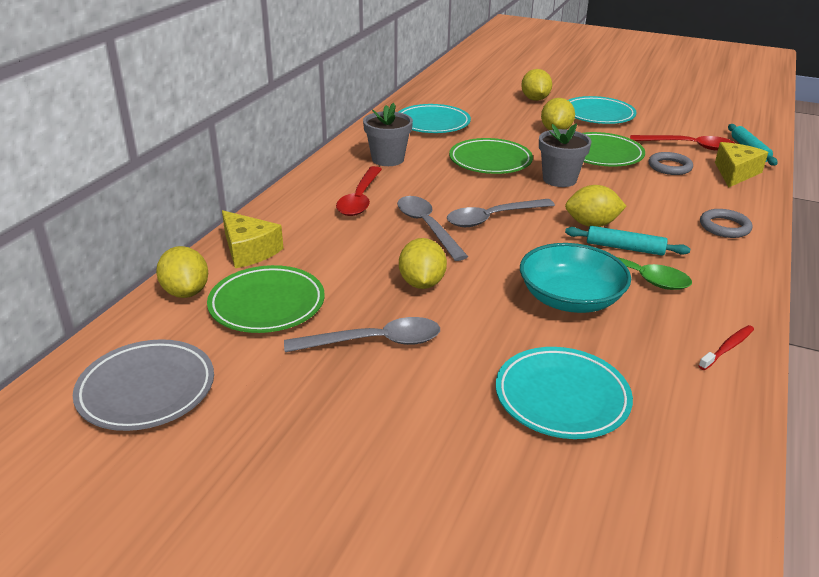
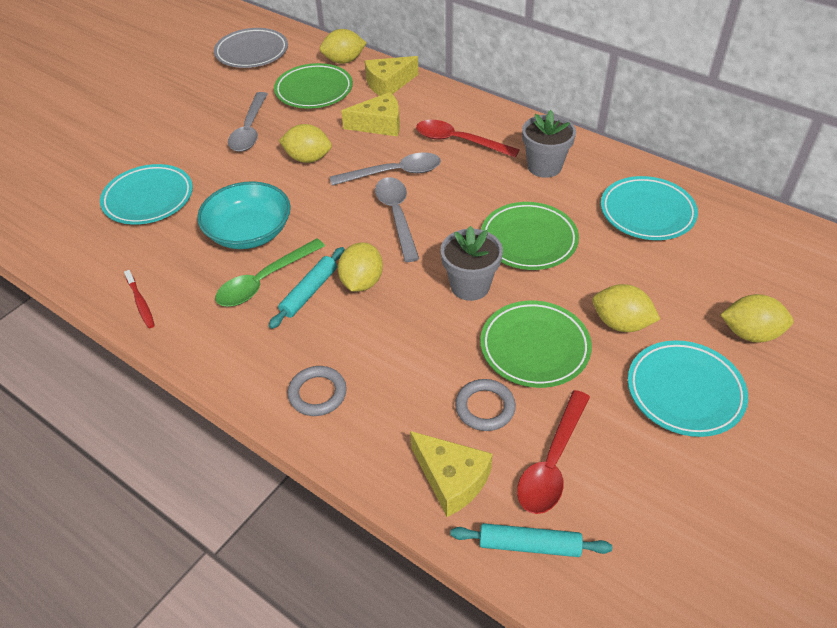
camera: 105 degrees right, 15 degrees up
none -> yellow cheese [341,92,400,137]

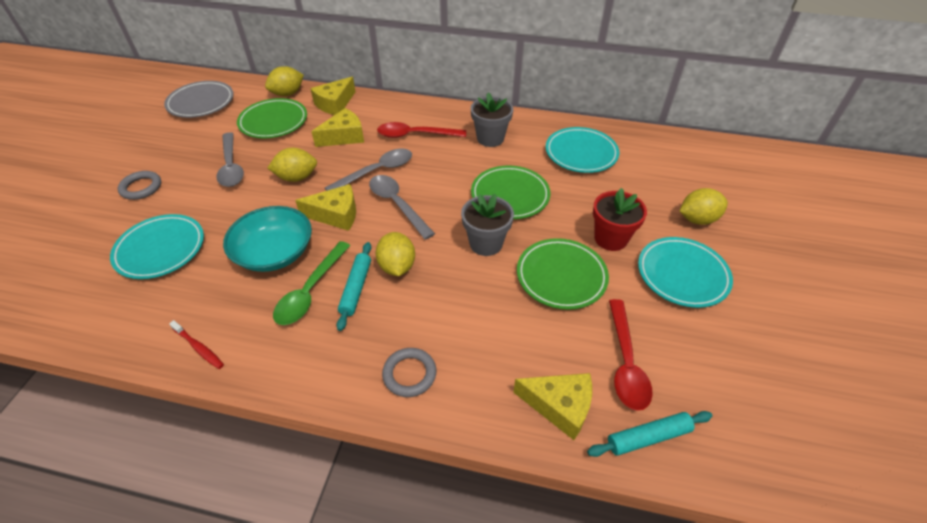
camera: 25 degrees left, 0 degrees up
grey ring [455,379,516,431] -> grey ring moved to [118,171,161,200]
yellow lemon [593,284,660,332] -> red flower pot [593,188,647,251]
none -> yellow cheese [295,184,356,231]

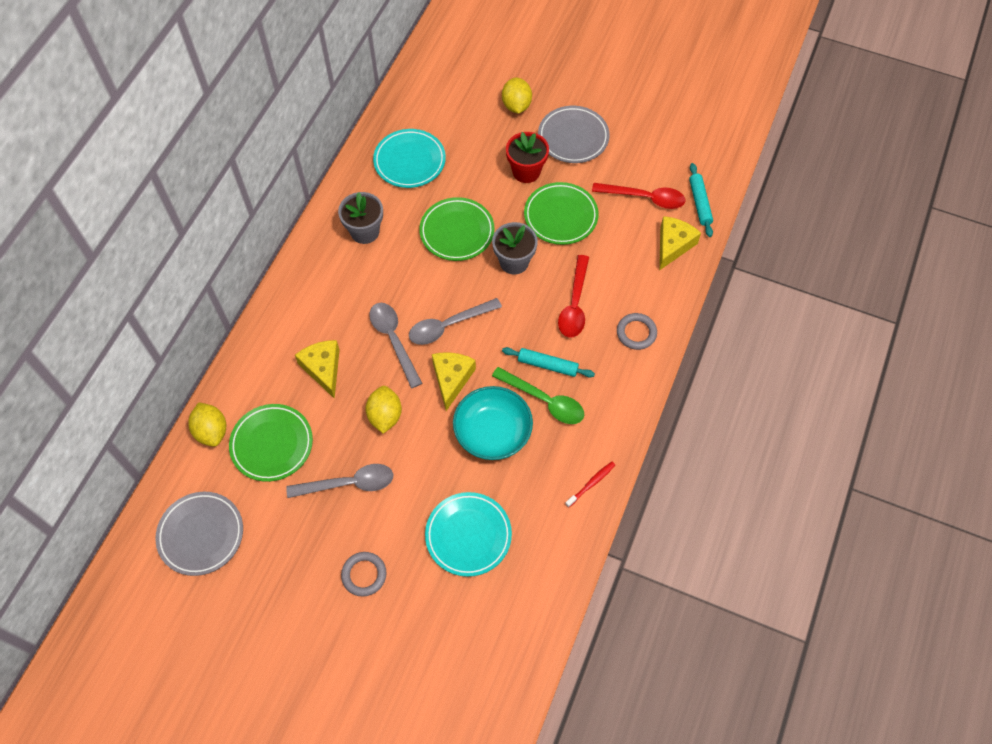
camera: 80 degrees left, 15 degrees up
yellow cheese [310,77,356,115] -> none
yellow lemon [375,232,415,276] -> none
red spoon [377,122,466,138] -> red spoon moved to [558,255,589,337]
turquoise plate [638,237,733,308] -> grey plate [538,106,610,163]

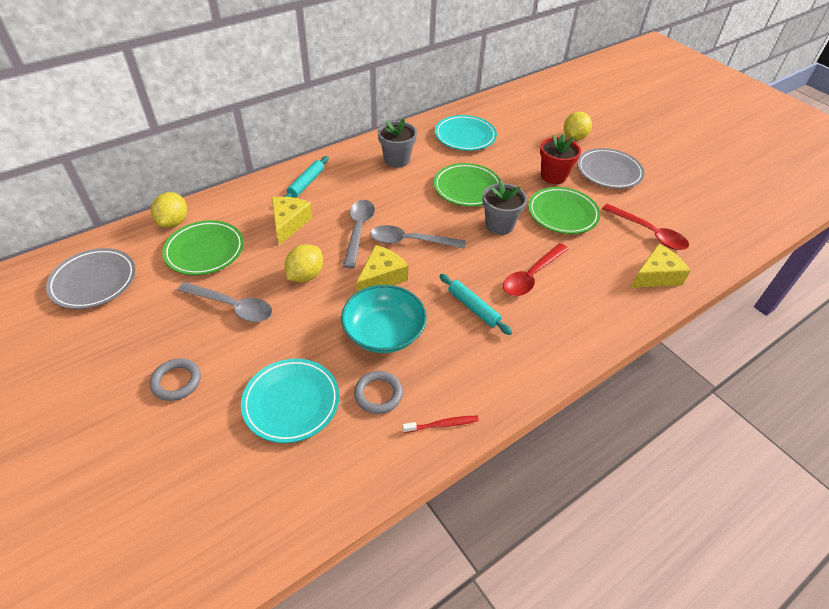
camera: 30 degrees right, 15 degrees down
green spoon [492,367,584,424] -> none
grey ring [617,313,657,350] -> grey ring moved to [354,371,403,414]
turquoise rolling pin [689,163,713,237] -> turquoise rolling pin moved to [283,156,329,198]

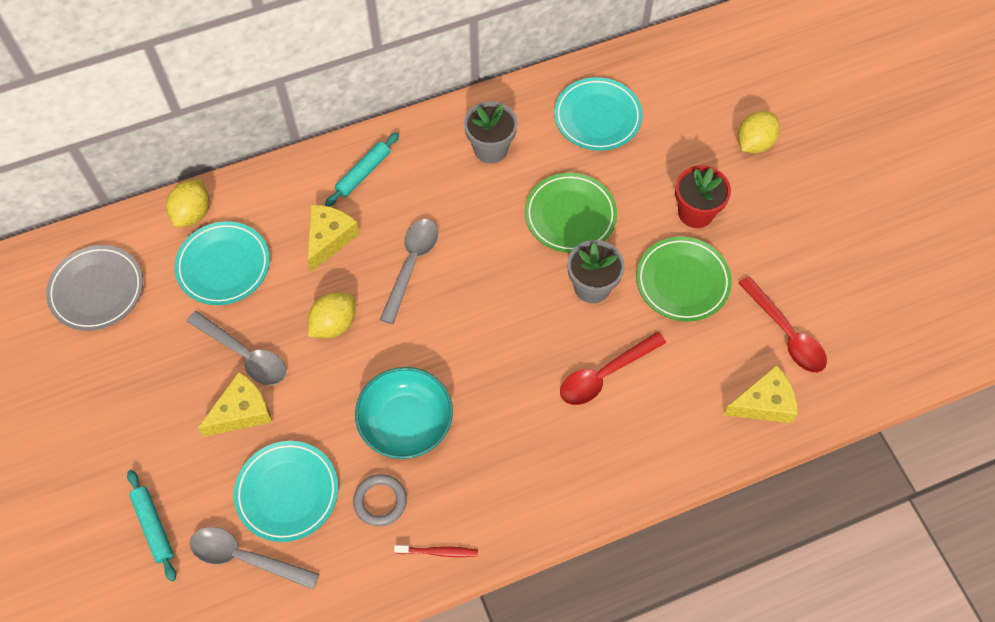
camera: 15 degrees right, 15 degrees up
grey ring [150,358,201,401] -> none
green plate [162,220,244,275] -> turquoise plate [175,221,270,305]
yellow cheese [356,245,408,292] -> yellow cheese moved to [198,372,272,437]
grey spoon [370,225,466,249] -> grey spoon moved to [190,527,319,590]
turquoise rolling pin [439,274,512,335] -> turquoise rolling pin moved to [127,470,176,582]
grey plate [577,148,644,189] -> none

